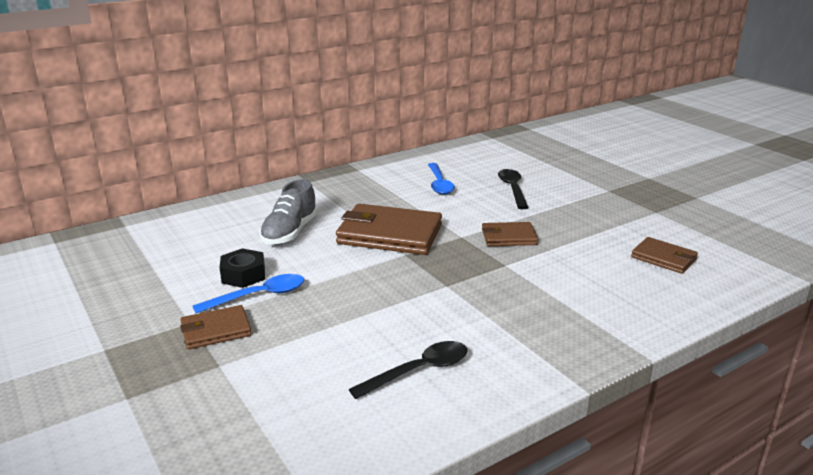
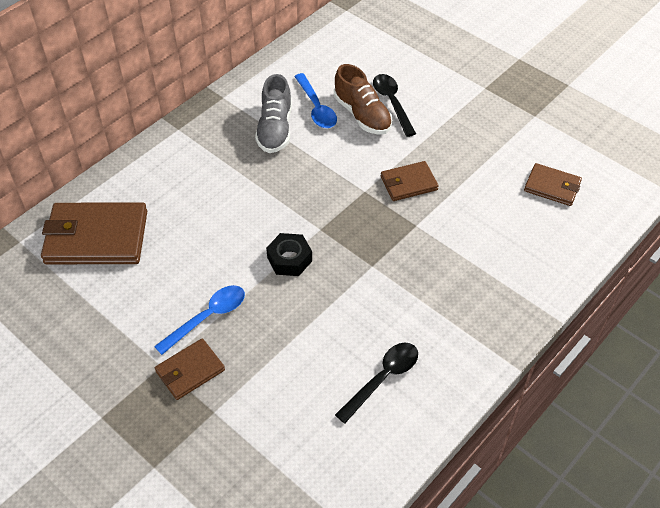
camera: 15 degrees left, 25 degrees up
black nut [220,248,265,288] -> black nut moved to [266,233,312,276]
grey shoe [260,179,318,245] -> grey shoe moved to [255,74,292,153]
brown wallet [336,204,442,255] -> brown wallet moved to [41,202,147,264]
none -> brown shoe [334,64,392,135]

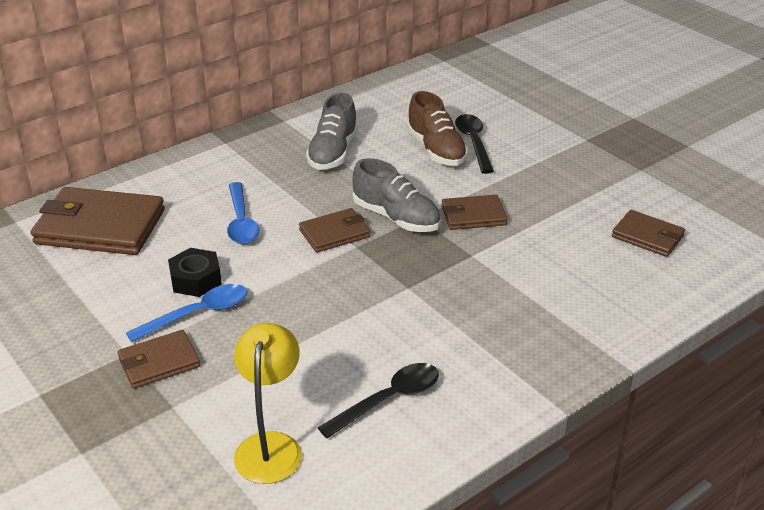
camera: 10 degrees right, 15 degrees down
black nut [266,233,312,276] -> black nut moved to [168,248,222,297]
blue spoon [294,73,337,128] -> blue spoon moved to [227,182,259,244]
none -> yellow lamp [234,323,302,484]
none -> brown wallet [299,208,370,253]
none -> grey shoe [353,158,441,232]

